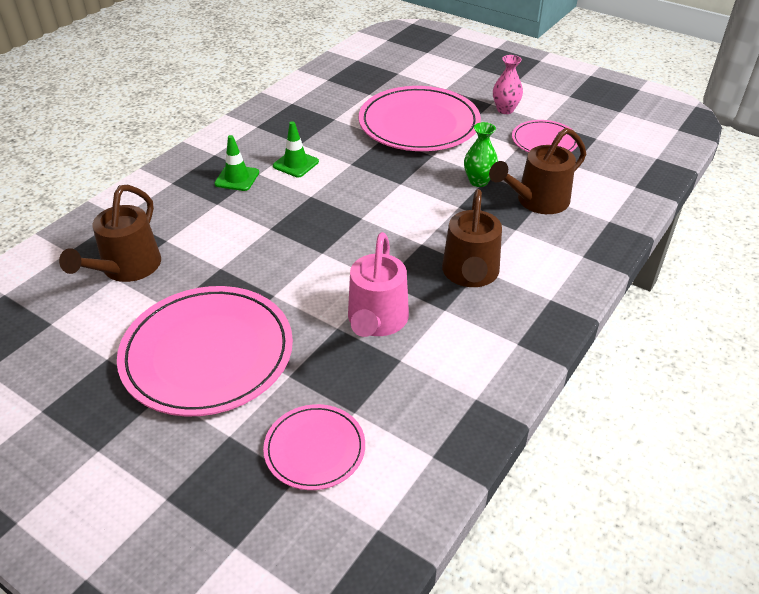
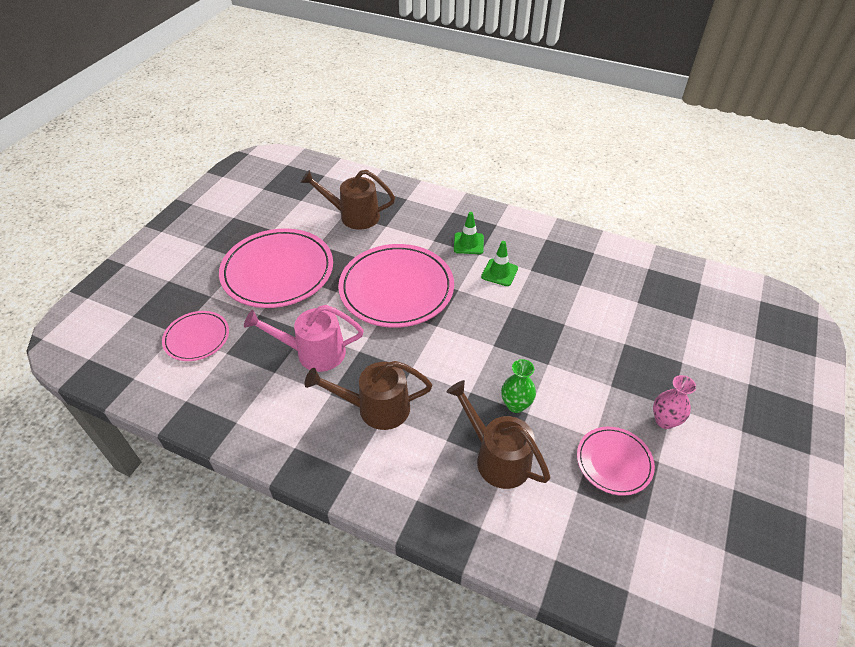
camera: 80 degrees right, 5 degrees up
pink plate [359,86,481,151] -> pink plate moved to [338,244,454,328]

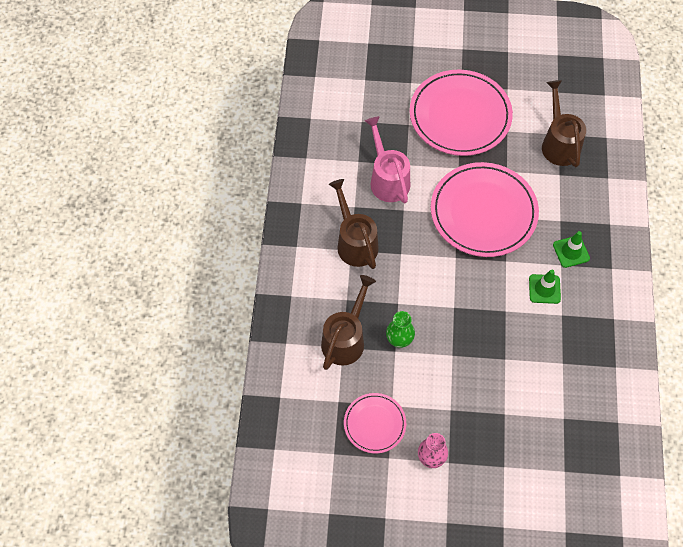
camera: 70 degrees right, 15 degrees up
pink plate [162,311,229,361] -> none

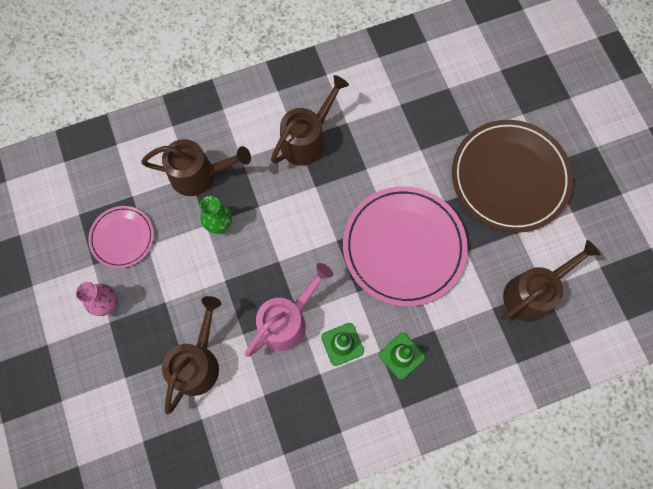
camera: 65 degrees right, 10 degrees up
pink watering can [365,116,410,203] -> pink watering can moved to [245,263,333,357]
pink plate [410,70,513,156] -> brown plate [452,120,573,233]
none -> brown watering can [162,296,221,414]

